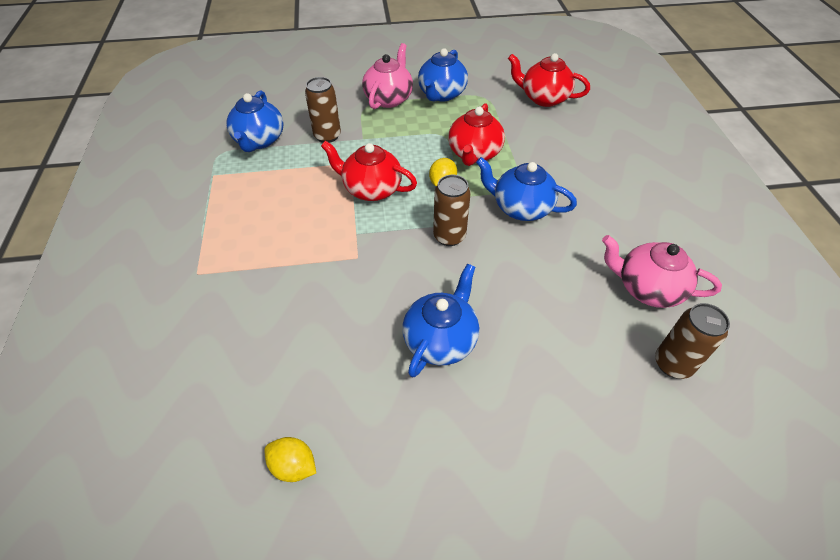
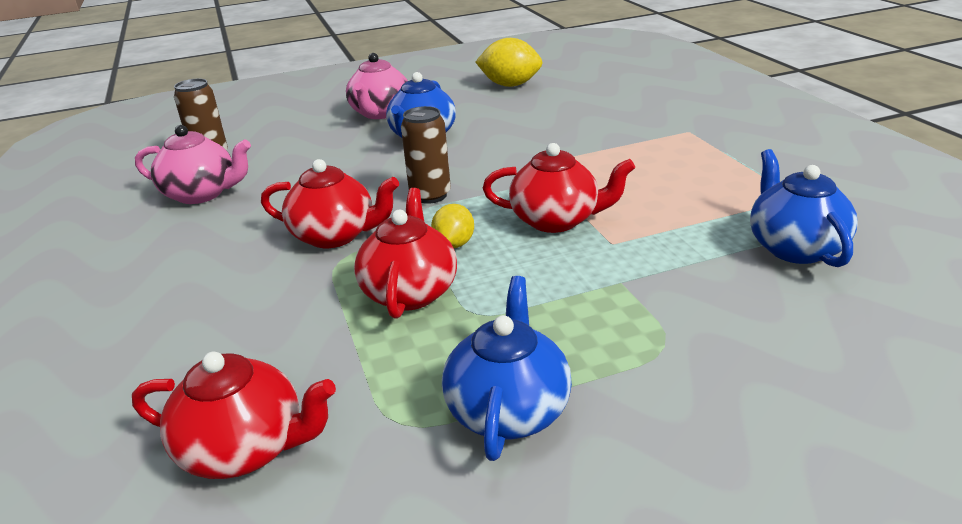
camera: 170 degrees right, 20 degrees down
yellow lemon [264,437,316,482] -> yellow lemon [475,38,542,87], size x1.68
brown can [305,77,341,143] -> none
pink teapot [362,43,413,109] -> pink teapot moved to [346,53,408,119]
blue teapot [476,157,577,221] -> red teapot [261,159,399,248]

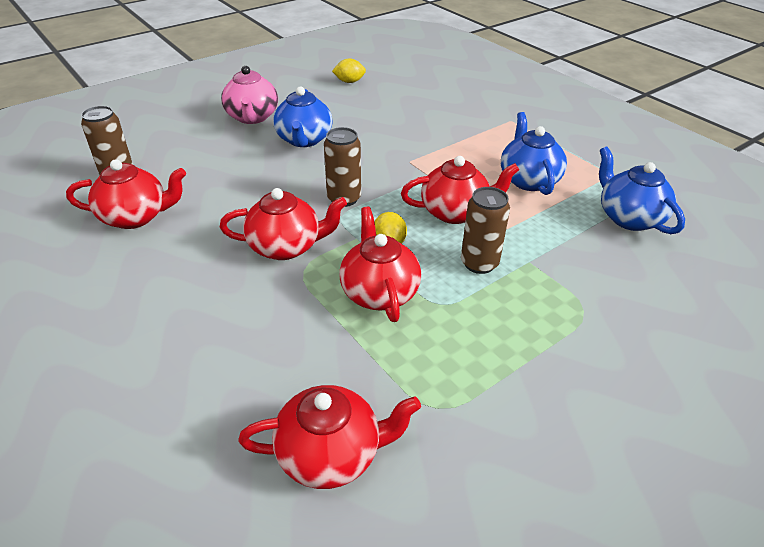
camera: 20 degrees left, 10 degrees up
pink teapot [135,125,251,204] -> red teapot [66,159,186,229]
blue teapot [442,276,572,461] -> blue teapot moved to [501,112,567,195]
yellow lemon [475,38,542,87] -> yellow lemon [332,59,366,83], size x0.60
none -> brown can [461,187,510,274]

